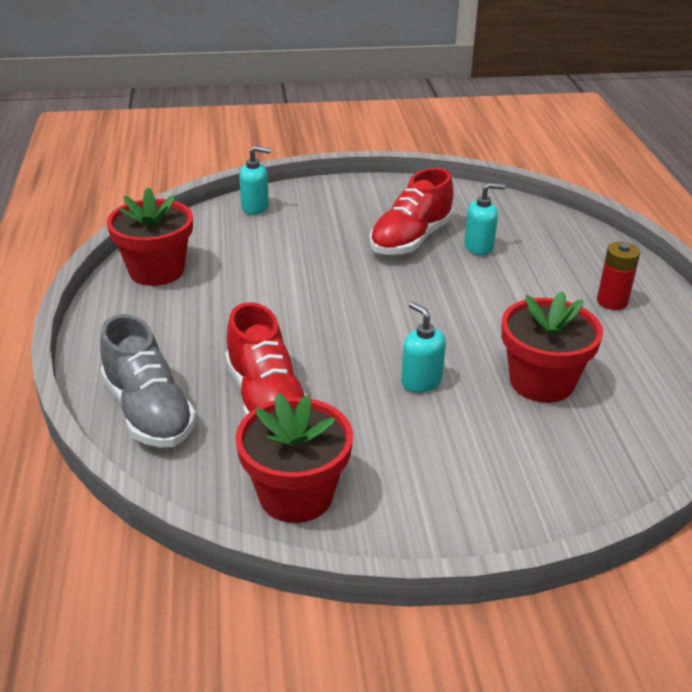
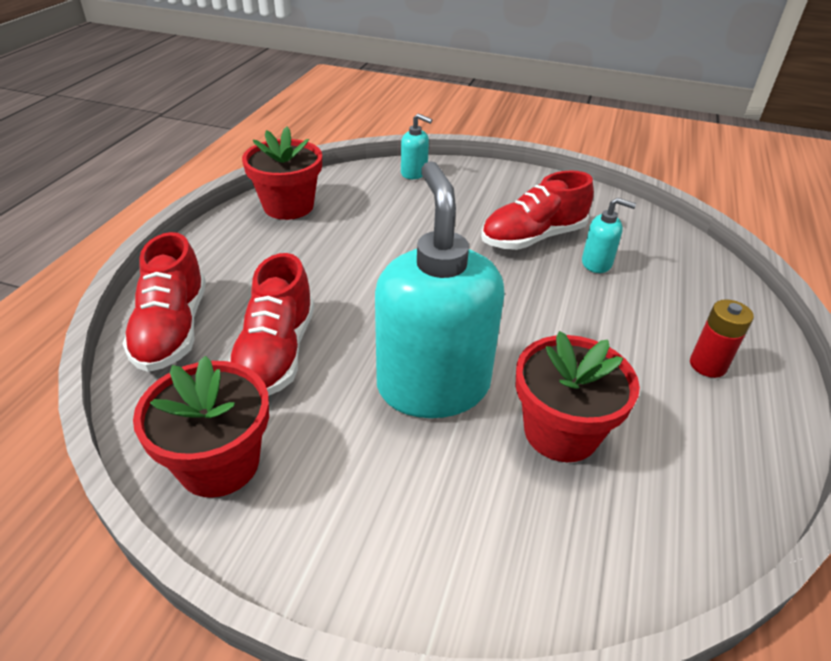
camera: 25 degrees right, 5 degrees up
grey shoe [100,314,196,448] -> red shoe [122,232,206,372]
turquoise soap dispenser [401,302,446,393] -> turquoise soap dispenser [375,161,505,418], size x2.35

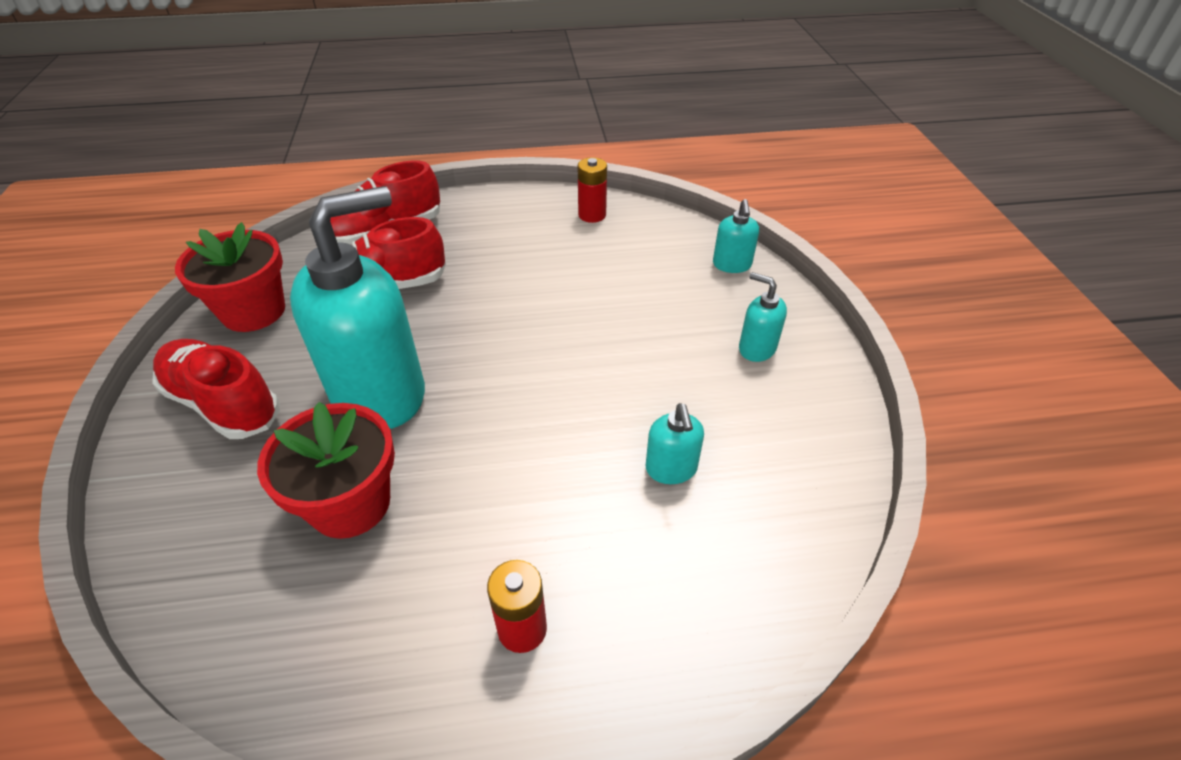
camera: 65 degrees right, 5 degrees up
red flower pot [242,127,322,220] -> red battery [578,157,607,223]
red shoe [481,170,594,250] -> red shoe moved to [152,339,280,439]
none -> turquoise soap dispenser [739,272,787,362]

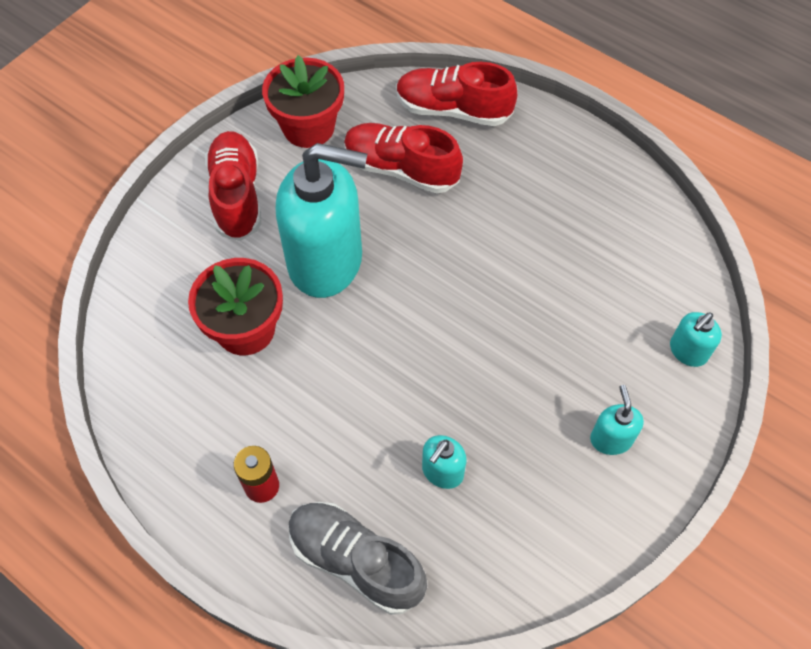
camera: 45 degrees right, 15 degrees up
red battery [578,157,607,223] -> none
none -> grey shoe [289,502,427,615]

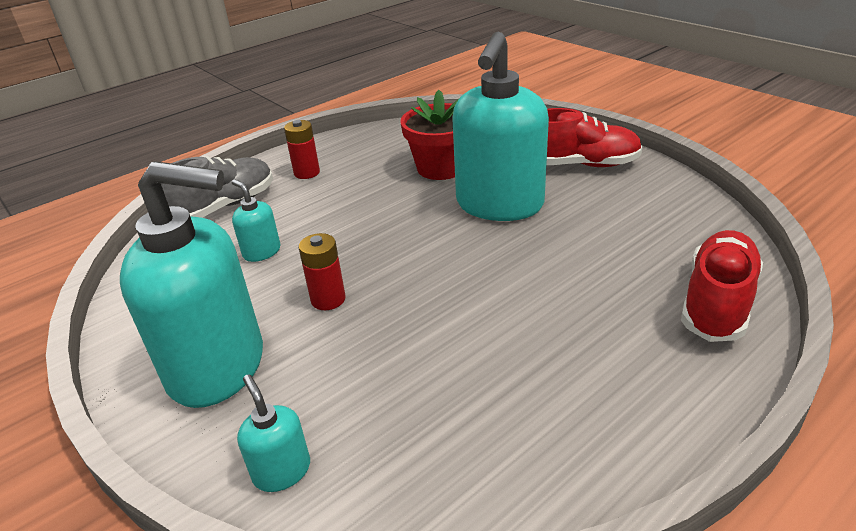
camera: 105 degrees right, 25 degrees down
red flower pot [262,55,344,148] -> none
red shoe [344,123,463,194] -> none
turquoise soap dispenser [590,385,644,455] -> turquoise soap dispenser [120,161,263,408], size x2.35
none -> red battery [298,233,345,310]

